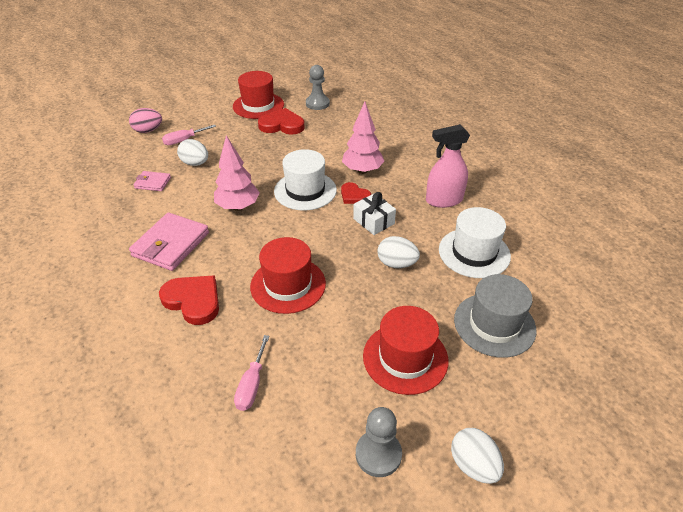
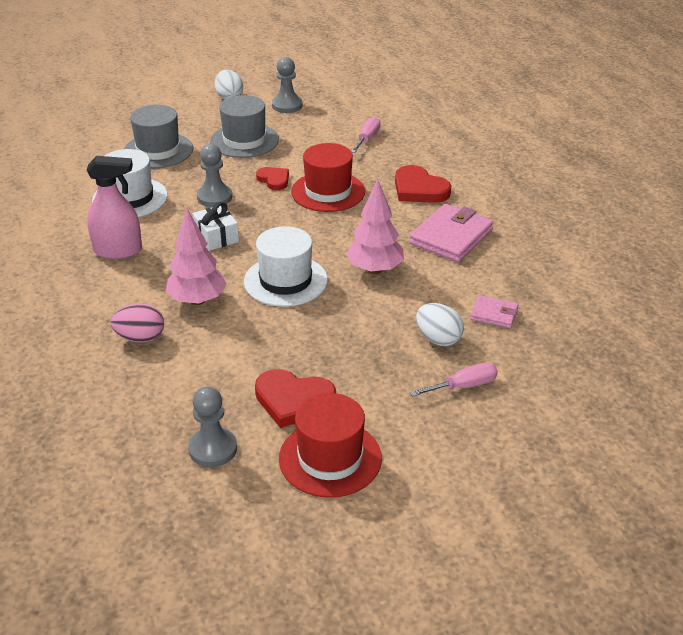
camera: 170 degrees left, 5 degrees down
pink egg [129,108,162,133] -> pink egg moved to [111,303,164,343]
red heart [341,182,371,204] -> red heart moved to [256,167,289,190]
red hat [363,306,448,395] -> grey hat [210,95,279,158]
white egg [377,236,420,268] -> grey pawn [197,144,232,207]

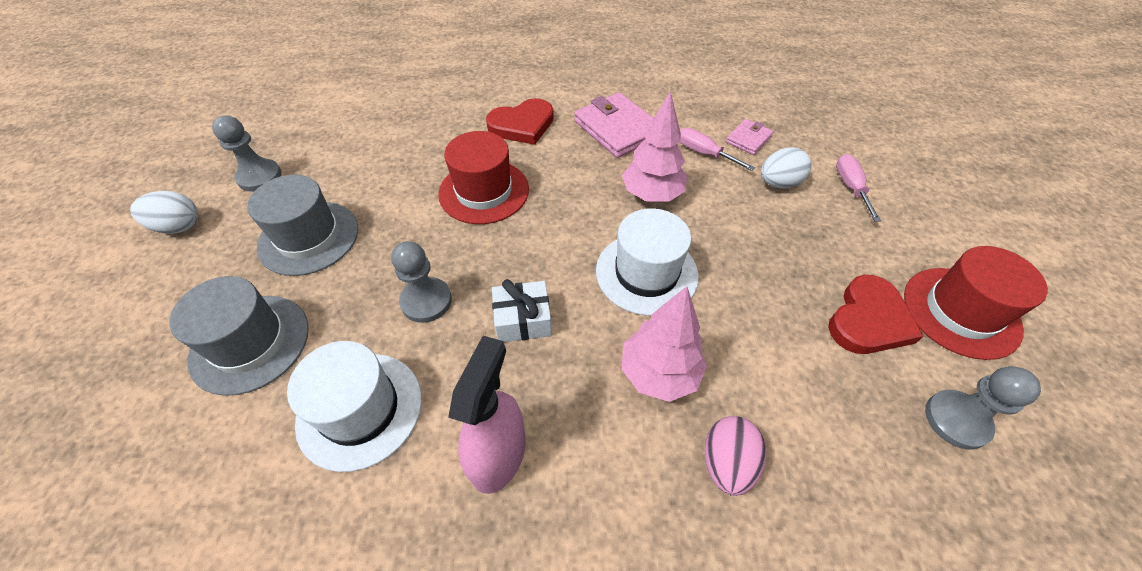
camera: 70 degrees left, 15 degrees up
red heart [256,167,289,190] -> none
pink screwdriver [351,117,381,153] -> pink screwdriver moved to [680,128,755,171]

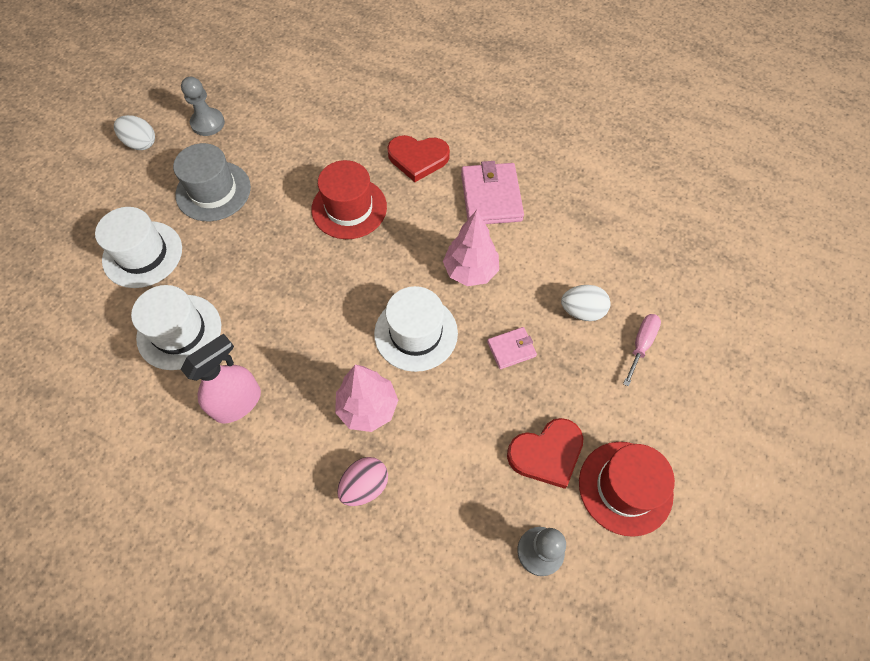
camera: 30 degrees right, 10 degrees up
grey hat [169,276,309,396] -> white hat [95,207,182,288]
grey pawn [391,241,452,323] -> none
white gift [492,279,552,342] -> none
pink screwdriver [680,128,755,171] -> none
pink wallet [726,119,773,155] -> pink wallet moved to [487,327,537,369]

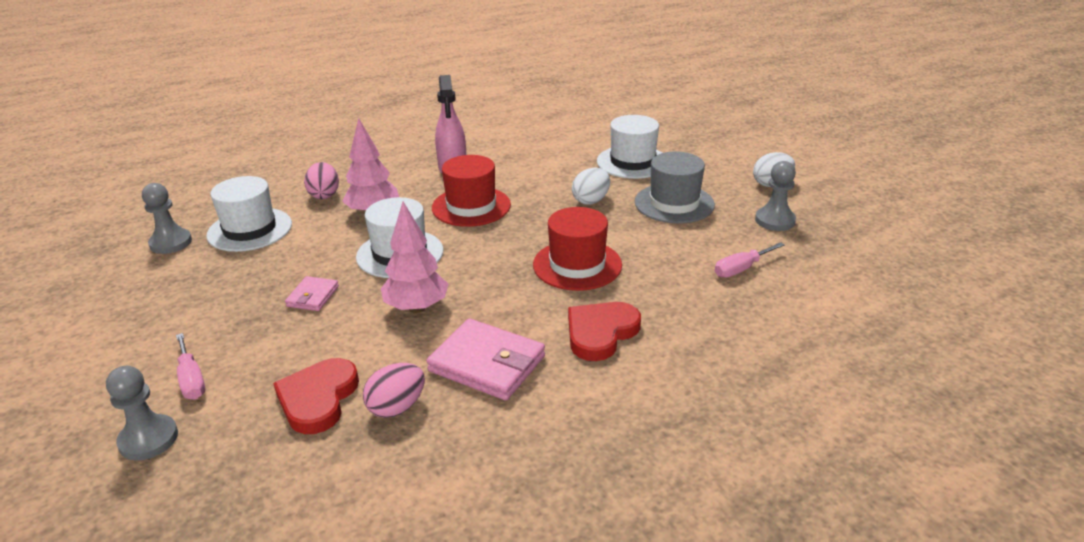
camera: 125 degrees right, 30 degrees down
white hat [131,285,221,370] -> white hat moved to [206,176,292,252]
red heart [507,418,584,489] -> red heart moved to [273,358,359,434]
white egg [561,285,610,321] -> white egg moved to [572,168,610,205]
red hat [579,442,675,537] -> red hat moved to [432,155,511,227]
none -> grey pawn [106,366,178,461]
none -> pink egg [363,363,425,418]
none -> pink screwdriver [715,242,785,278]

